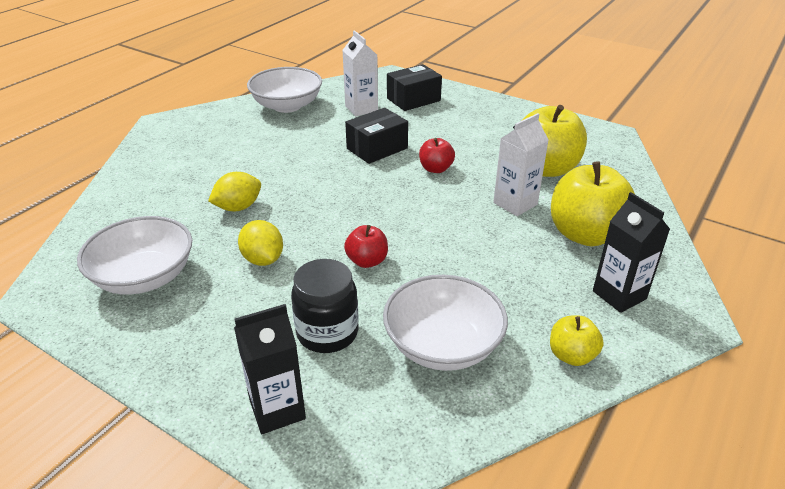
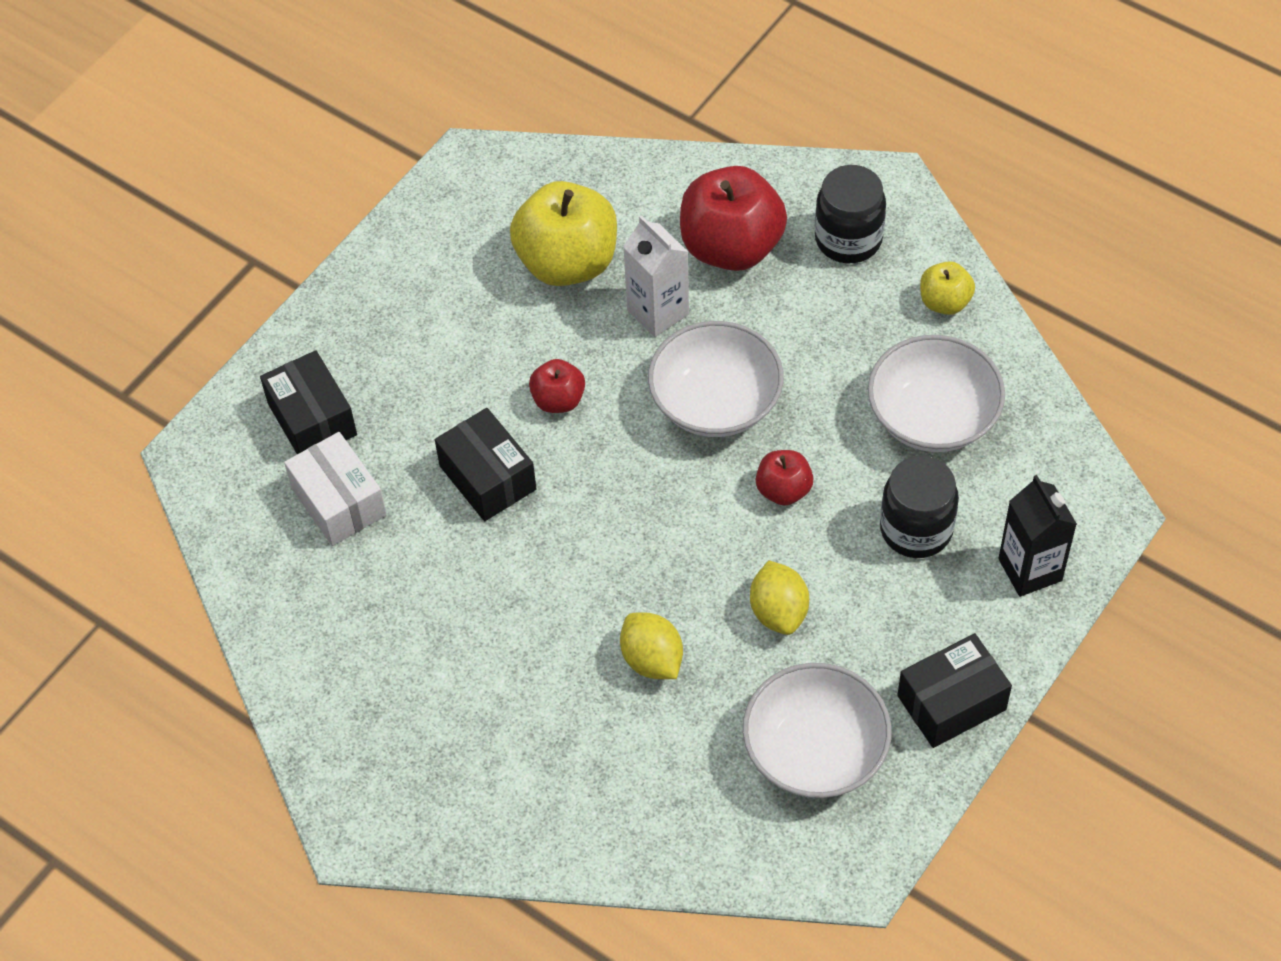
camera: 85 degrees left, 20 degrees up
yellow lemon [238,220,283,266] -> yellow lemon turned 75 degrees counterclockwise [750,561,809,635]
white bowl [247,67,322,113] -> white bowl moved to [648,321,784,437]
white carton [342,30,378,116] -> white box [284,432,387,546]
yellow apple [551,161,635,246] -> red apple [680,166,787,271]
black carton [593,192,670,313] -> black jar [815,165,886,263]
none -> black box [897,633,1012,748]

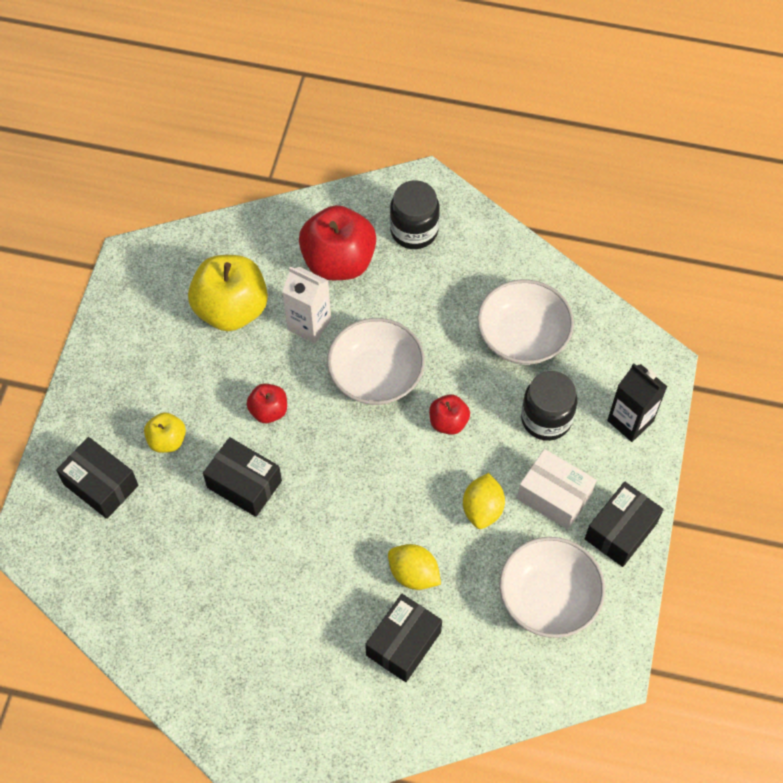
camera: 25 degrees left, 5 degrees up
white box [284,432,387,546] -> white box moved to [517,449,596,530]
yellow lemon [750,561,809,635] -> yellow lemon turned 45 degrees clockwise [463,473,505,529]
yellow apple [920,261,975,315] -> yellow apple moved to [144,412,186,453]
none -> black box [365,594,442,682]

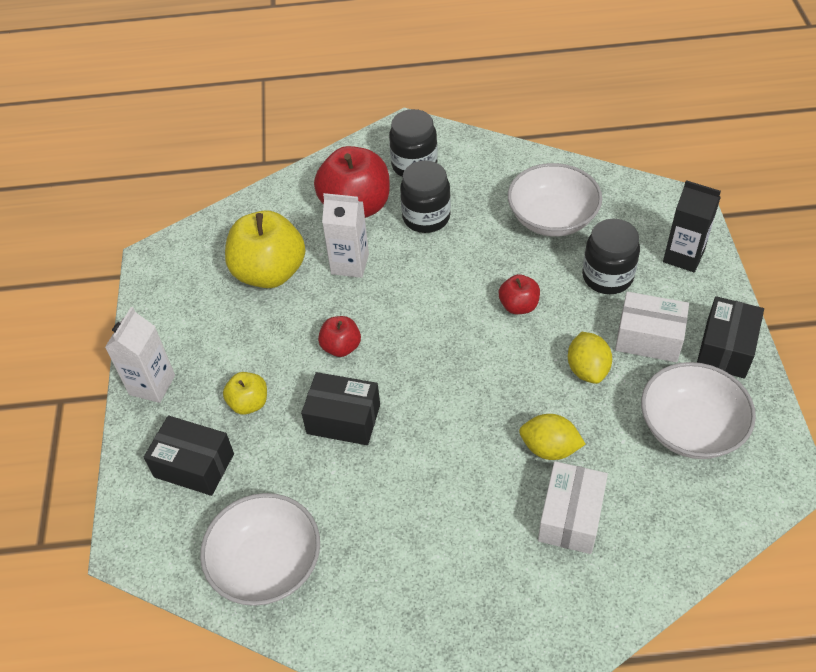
camera: 15 degrees left, 10 degrees down
white bowl [327,318,425,405] -> white bowl moved to [200,493,320,606]
black box [365,594,442,682] -> white box [538,461,608,554]
none -> white carton [105,307,175,403]
none -> black jar [400,161,451,233]

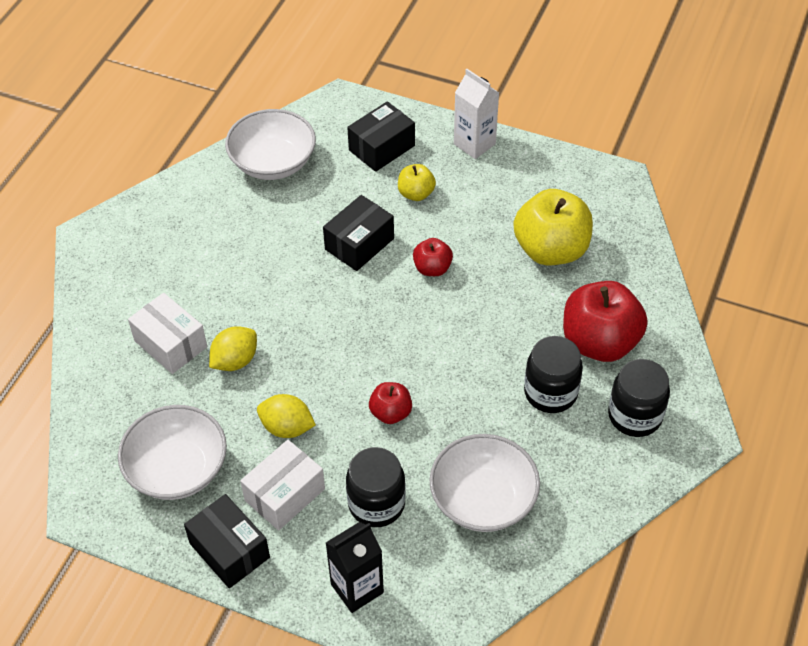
camera: 115 degrees right, 0 degrees up
white carton [322,193,369,278] -> none

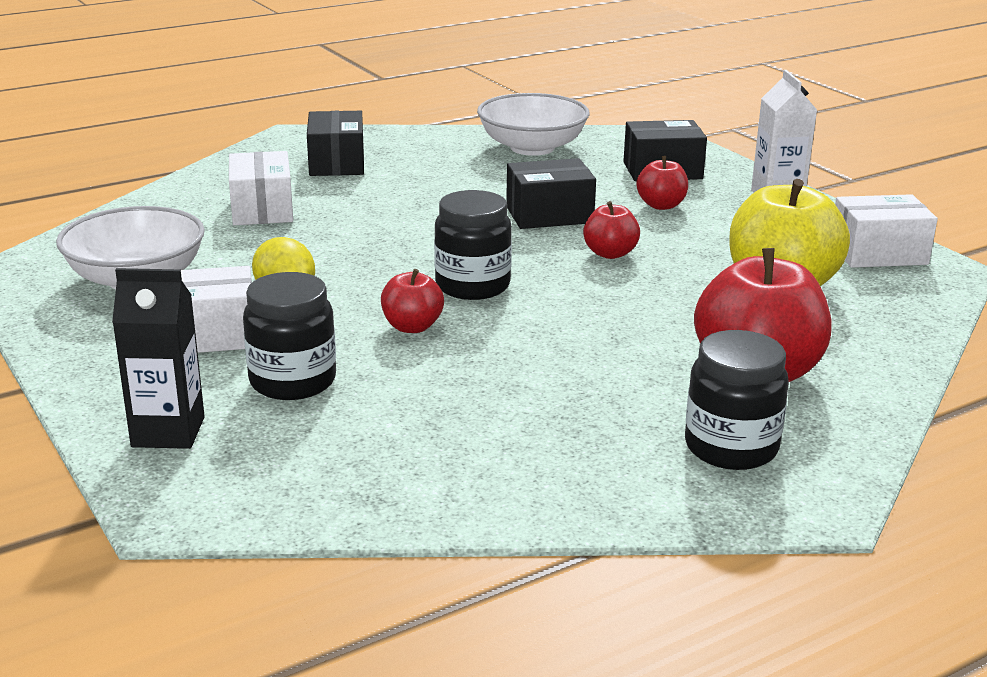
camera: 35 degrees right, 25 degrees down
black box [184,494,270,589] -> black box moved to [307,111,364,176]
yellow lemon [209,327,257,371] -> none
yellow apple [398,164,436,201] -> red apple [636,156,688,210]
white bowl [429,434,540,532] -> none
black jar [524,336,583,413] -> black jar moved to [434,190,512,300]
none -> white box [835,194,938,268]

